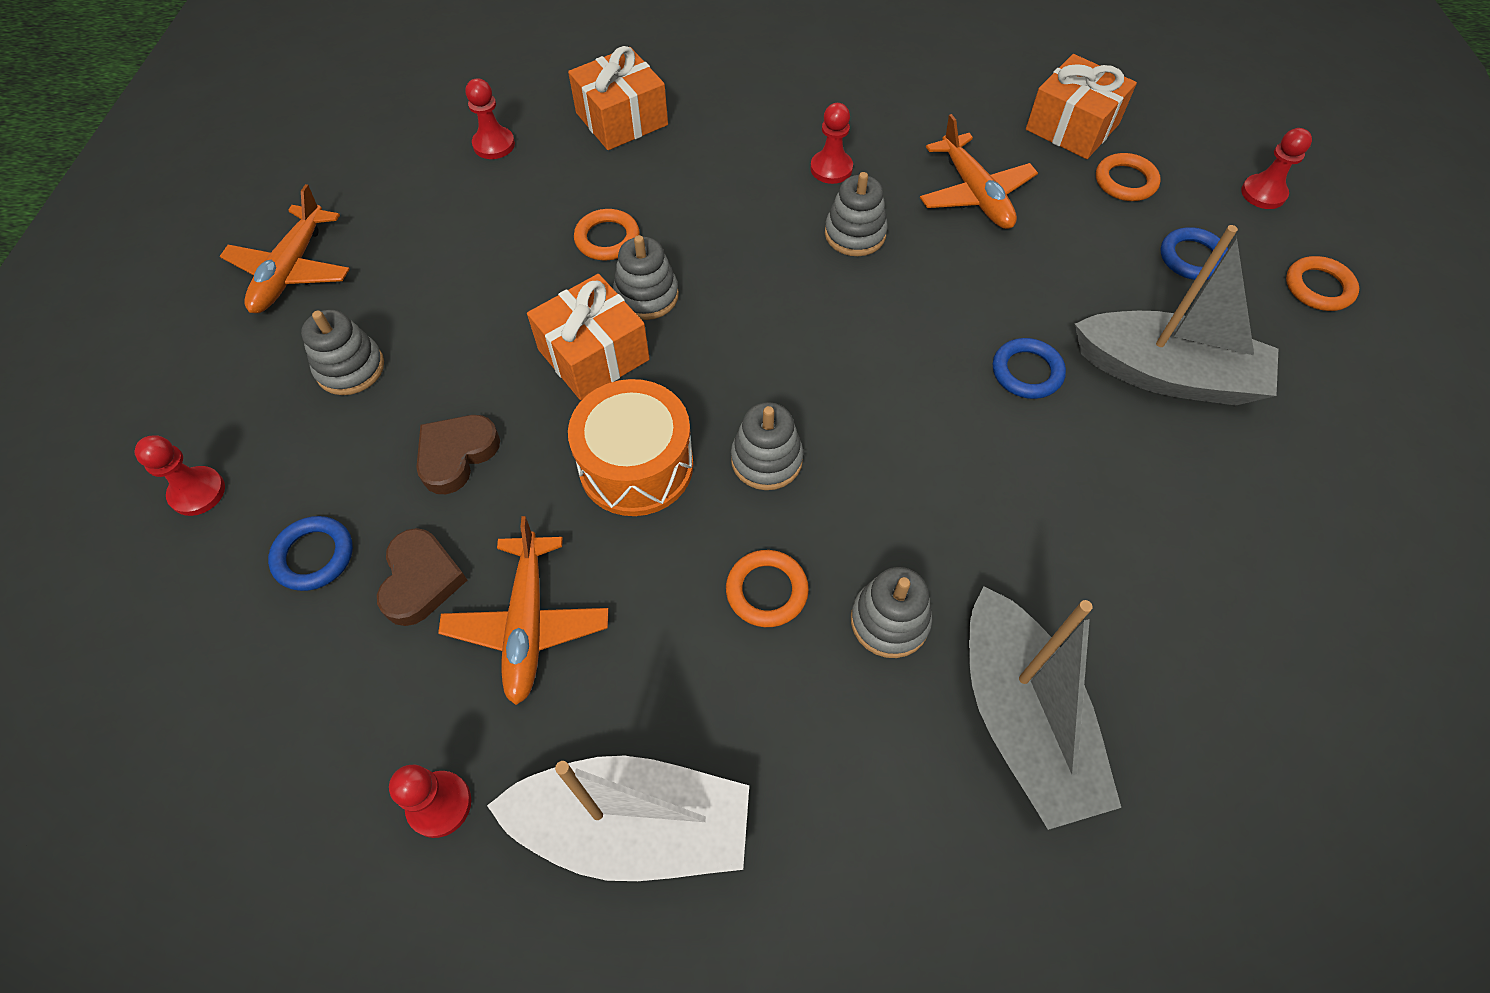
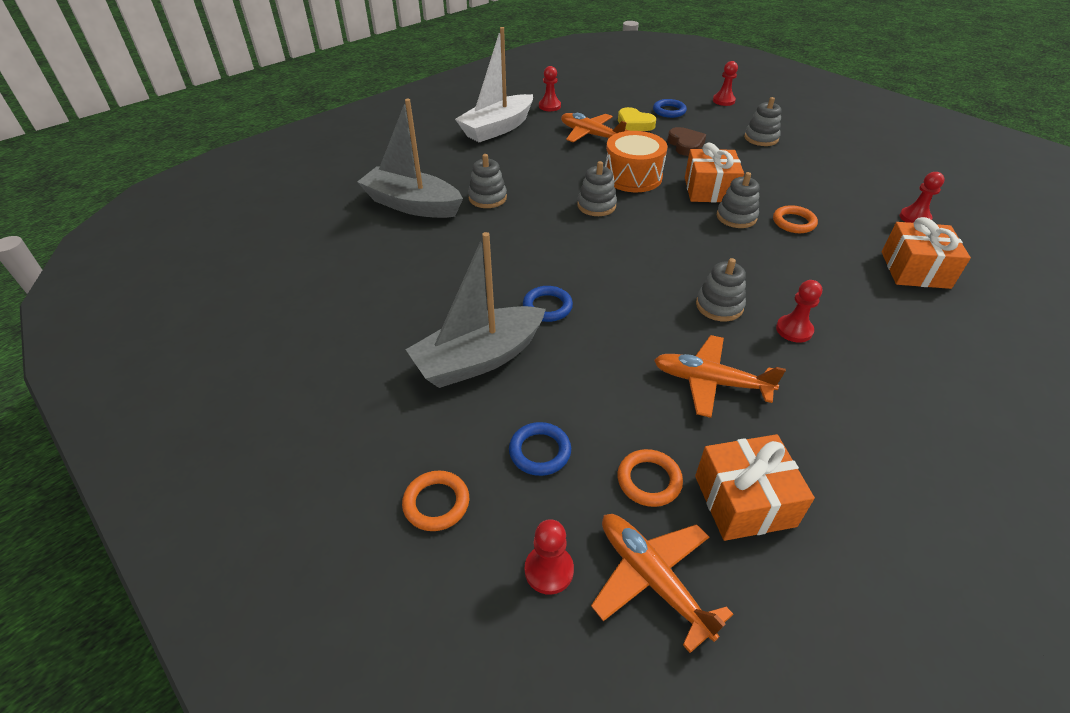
camera: 130 degrees right, 15 degrees down
orange plane [220,184,350,313] -> orange plane moved to [591,514,733,653]
brown heart [377,528,467,626] -> yellow heart [618,107,656,131]
orange ring [726,550,809,627] -> none

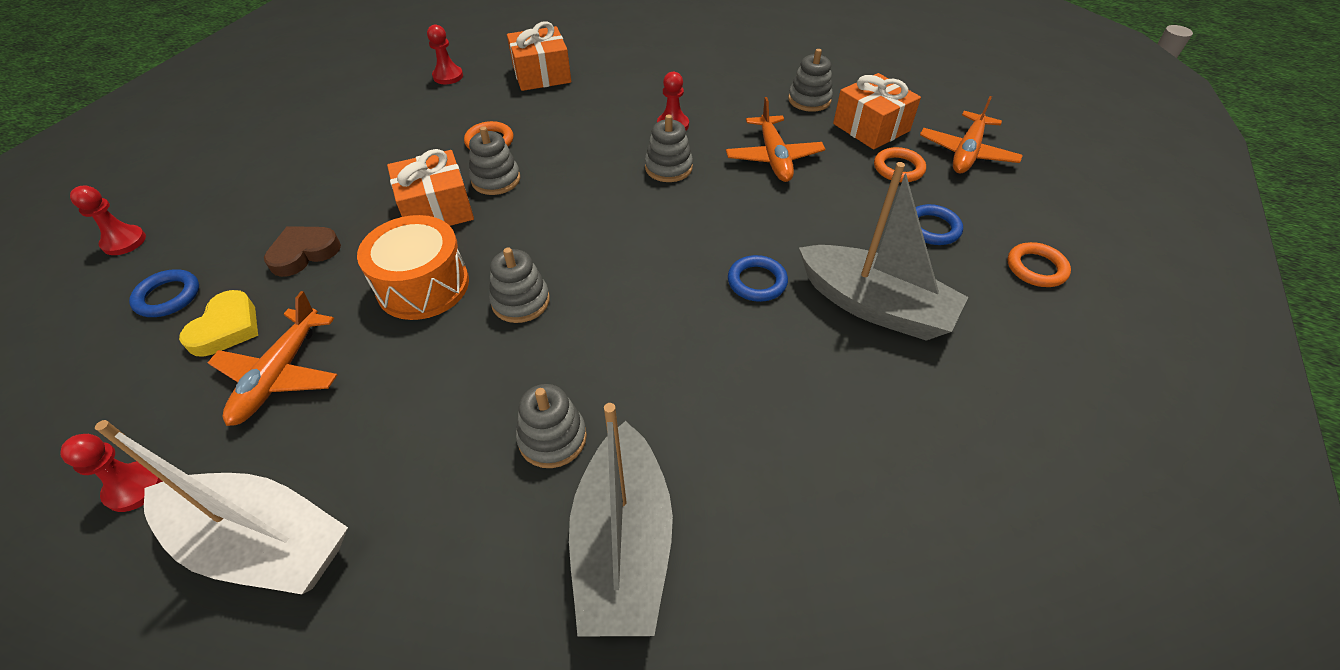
camera: 115 degrees left, 5 degrees up
red pawn [525,519,574,595] -> none
grey stacking toy [744,97,781,146] -> grey stacking toy moved to [788,49,833,112]

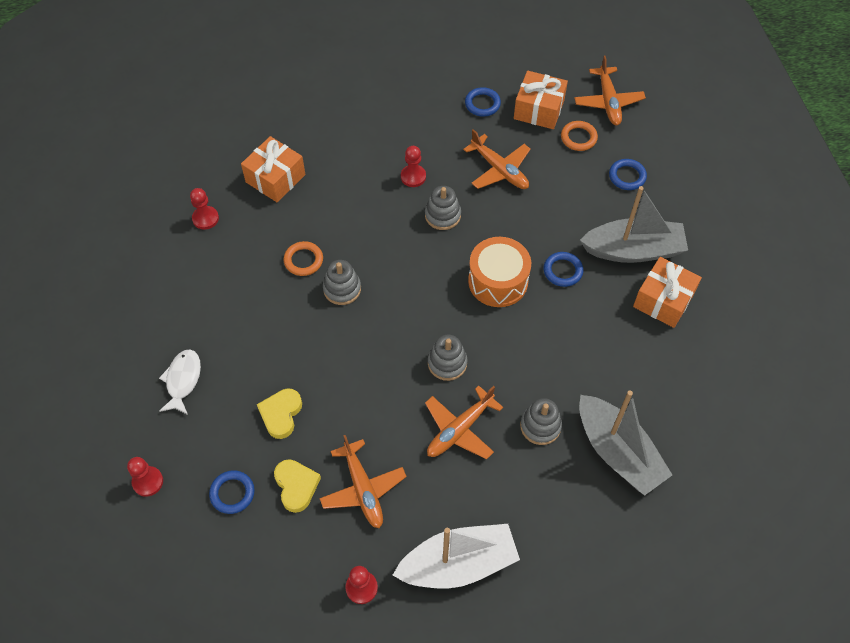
camera: 35 degrees left, 10 degrees up
brown heart [264,226,341,277] -> yellow heart [257,389,302,439]
orange drum [357,215,469,320] -> orange drum moved to [468,237,531,307]
orange gift [387,149,474,226] -> orange gift moved to [633,257,702,328]
grey stacking toy [788,49,833,112] -> blue ring [465,87,501,117]
orange ring [1007,242,1071,287] -> none
none -> white fish [159,349,201,415]
none -> orange plane [425,386,503,460]

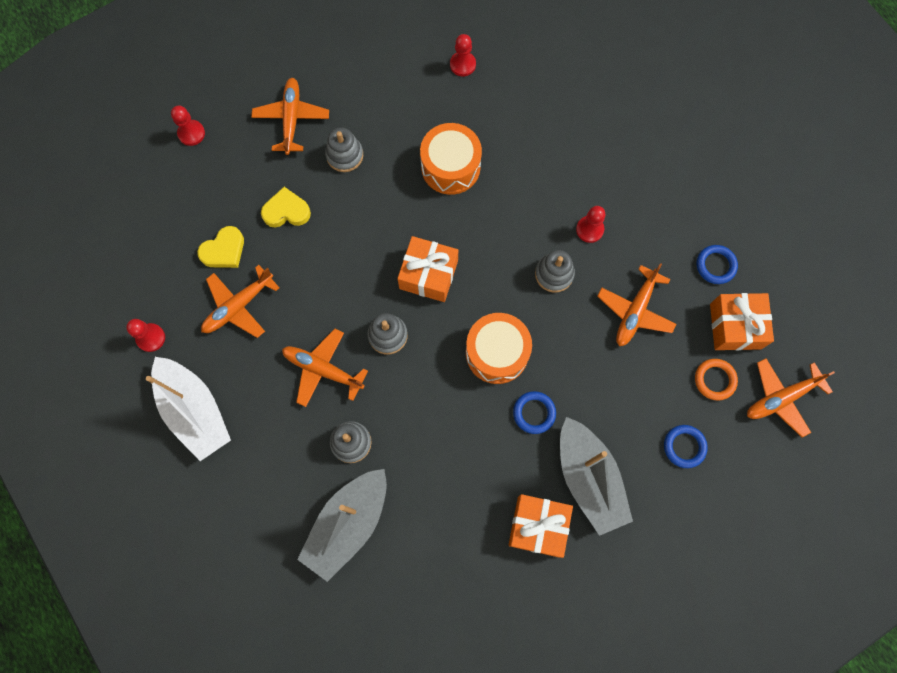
camera: 70 degrees right, 15 degrees up
white fish [159,349,201,415] -> orange plane [251,78,329,155]
blue ring [209,470,255,514] -> none
orange gift [241,136,306,202] -> orange gift moved to [397,236,458,302]
orange ring [284,241,323,276] -> orange drum [420,123,482,195]
grey stacking toy [323,260,361,305] -> grey stacking toy moved to [325,128,363,172]

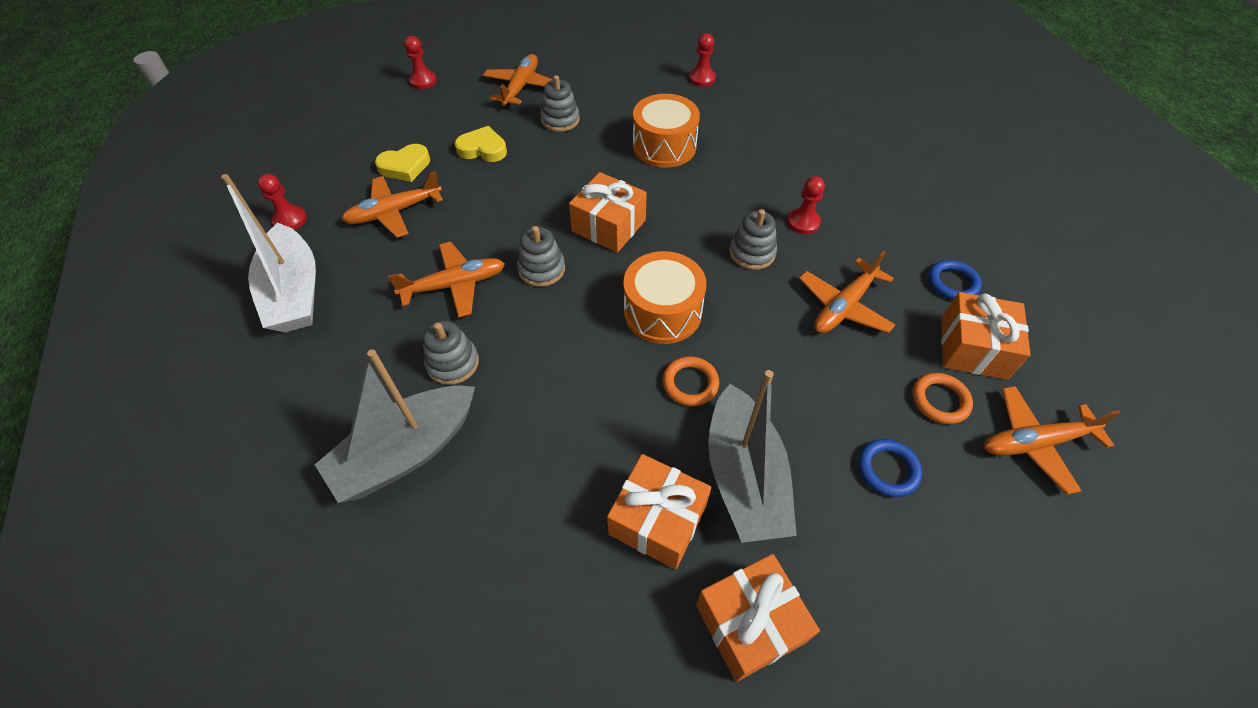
camera: 15 degrees right, 20 degrees down
orange plane [282,329,368,407] -> orange plane turned 120 degrees clockwise [388,242,505,318]
blue ring [513,391,556,434] -> orange ring [663,356,719,406]
none -> orange gift [696,554,820,682]

